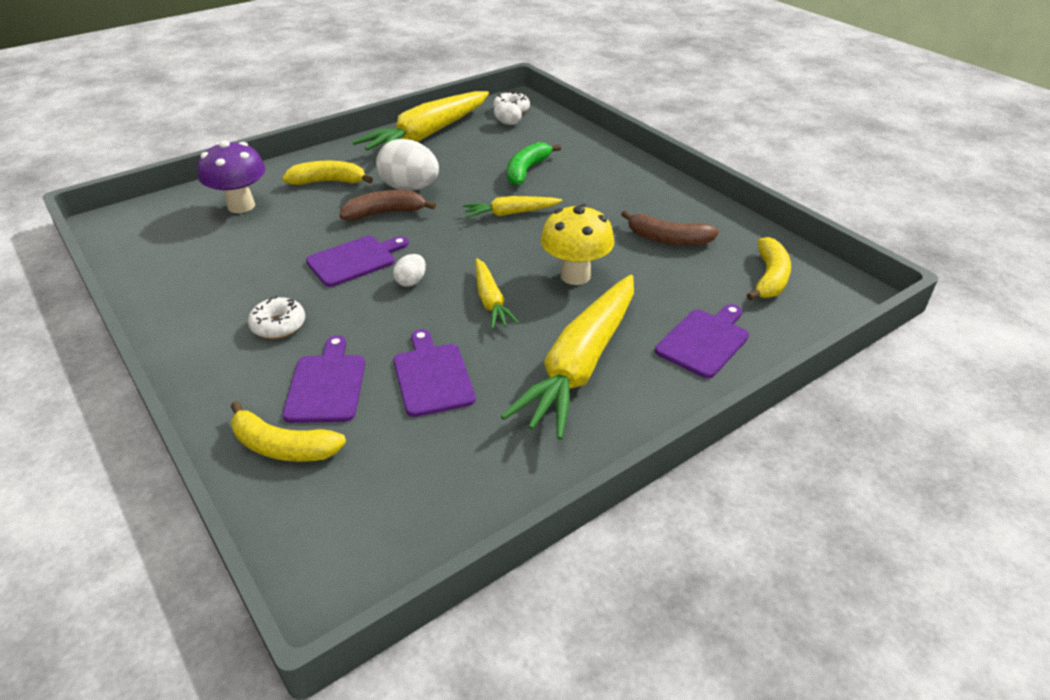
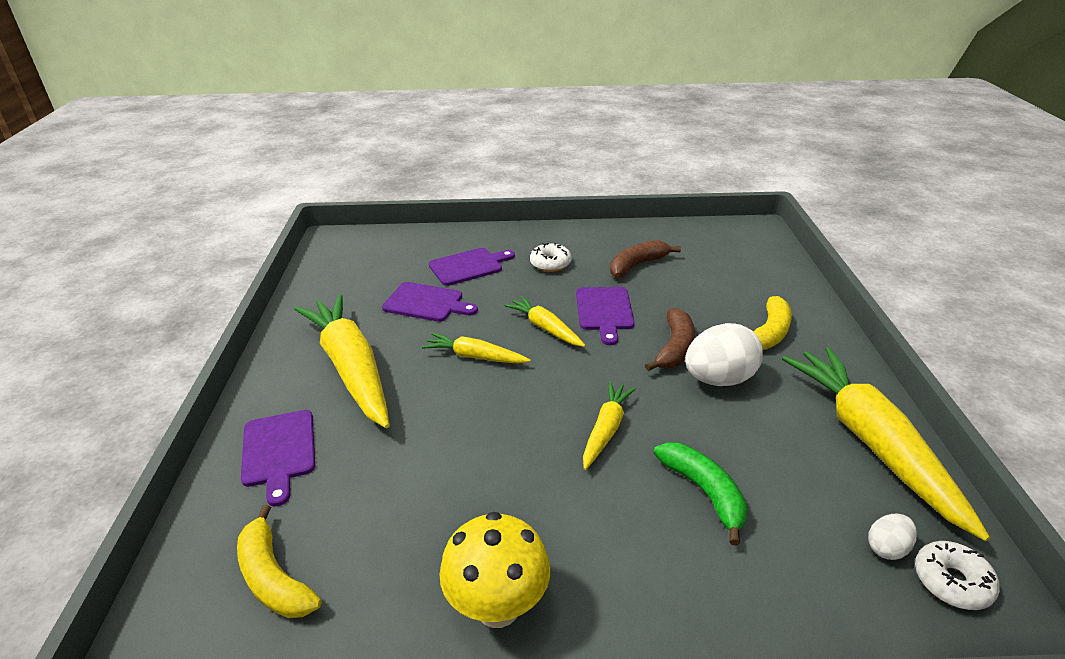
camera: 125 degrees right, 5 degrees down
purple mushroom [198,140,266,213] -> none
yellow banana [231,401,346,462] -> none
purple cutting board [282,335,365,423] -> purple cutting board turned 60 degrees counterclockwise [429,248,515,286]
white egg [393,254,426,287] -> yellow carrot [504,296,586,347]
yellow mushroom [541,204,614,285] -> yellow mushroom moved to [439,512,550,628]
brown banana [621,210,719,246] -> brown banana moved to [610,240,681,277]

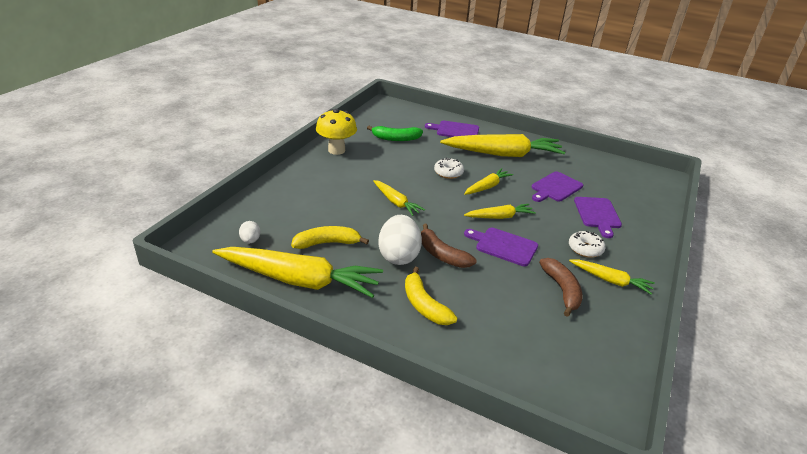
camera: 115 degrees right, 0 degrees up
yellow banana [237,505,321,618] -> yellow banana moved to [291,226,369,249]
green banana [654,442,748,546] -> green banana moved to [367,126,423,141]
white donut [915,541,1000,610] -> white donut moved to [434,158,464,179]
none -> yellow carrot [569,260,655,295]

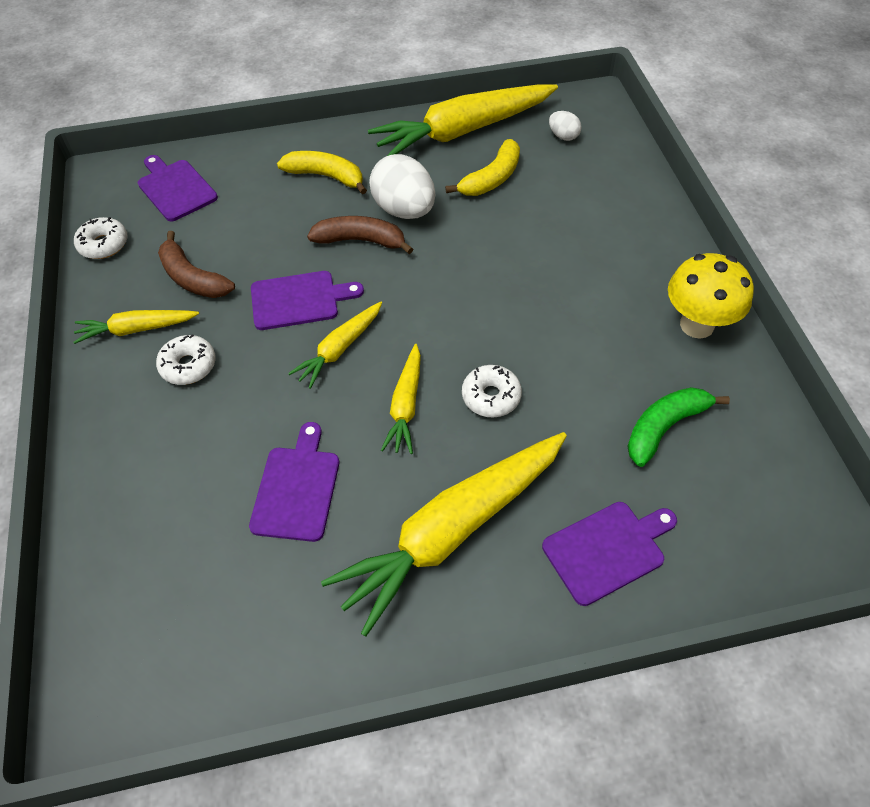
camera: 145 degrees right, 20 degrees up
yellow carrot [373,180,425,216] -> none
purple cutting board [574,197,622,238] -> purple cutting board moved to [138,155,218,221]
none -> white donut [74,217,128,259]

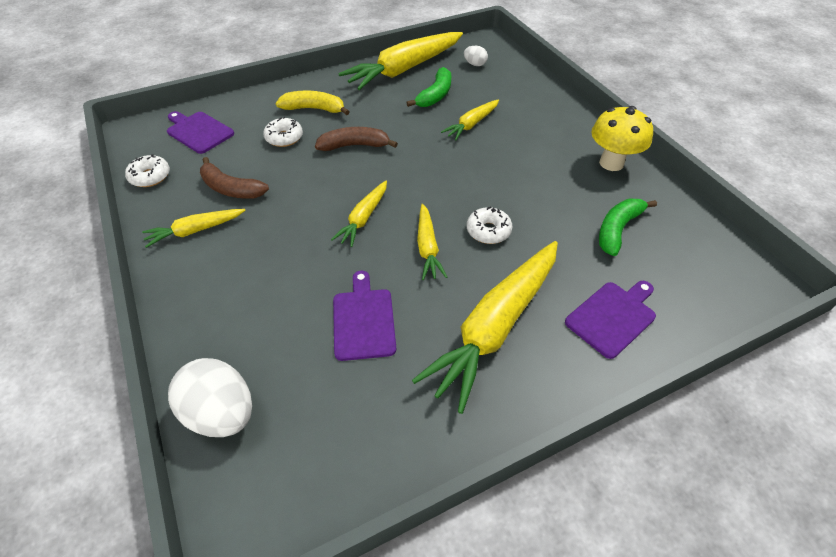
camera: 15 degrees left, 5 degrees down
white donut [156,334,216,385] -> white donut moved to [263,117,303,147]
purple cutting board [251,271,364,330] -> none
white egg [369,154,435,219] -> white egg moved to [168,358,252,437]
yellow banana [445,139,520,196] -> green banana [406,67,451,107]
none -> yellow carrot [441,99,499,140]

